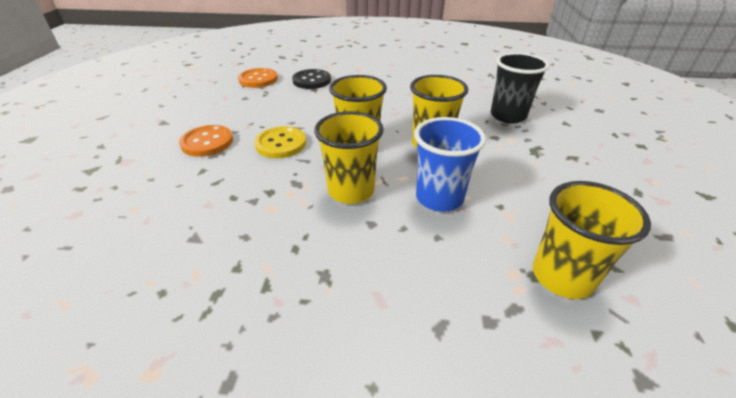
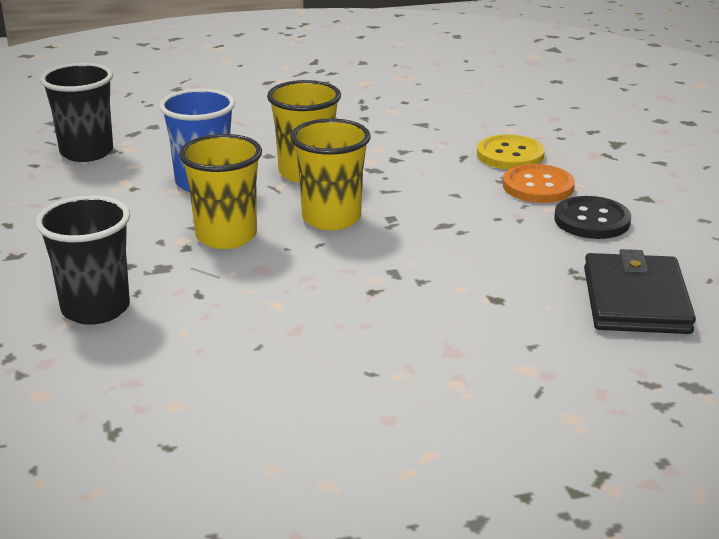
camera: 160 degrees right, 10 degrees down
orange button [238,68,278,88] -> black wallet [584,249,696,334]
yellow button [254,126,306,158] -> yellow button moved to [477,134,545,170]
black button [292,69,331,89] -> black button moved to [554,196,631,239]
yellow cup [533,181,651,299] -> black cup [40,63,113,162]

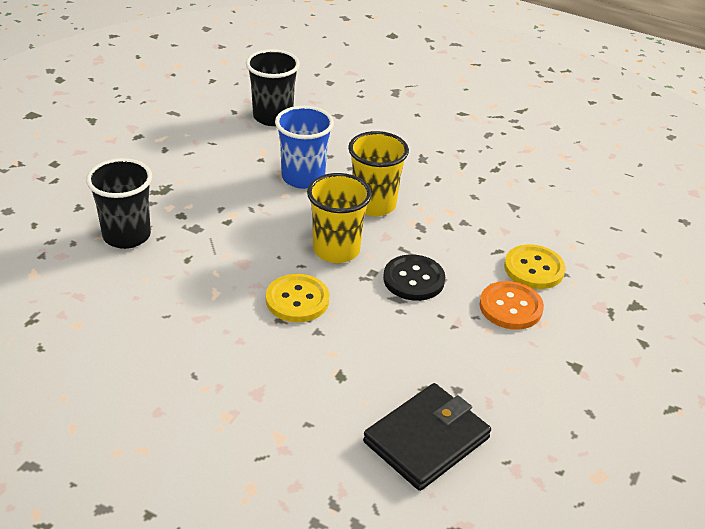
camera: 40 degrees right, 10 degrees up
yellow cup [179,134,262,249] -> none
black button [554,196,631,239] -> black button moved to [383,254,445,301]
none -> yellow button [266,274,329,322]

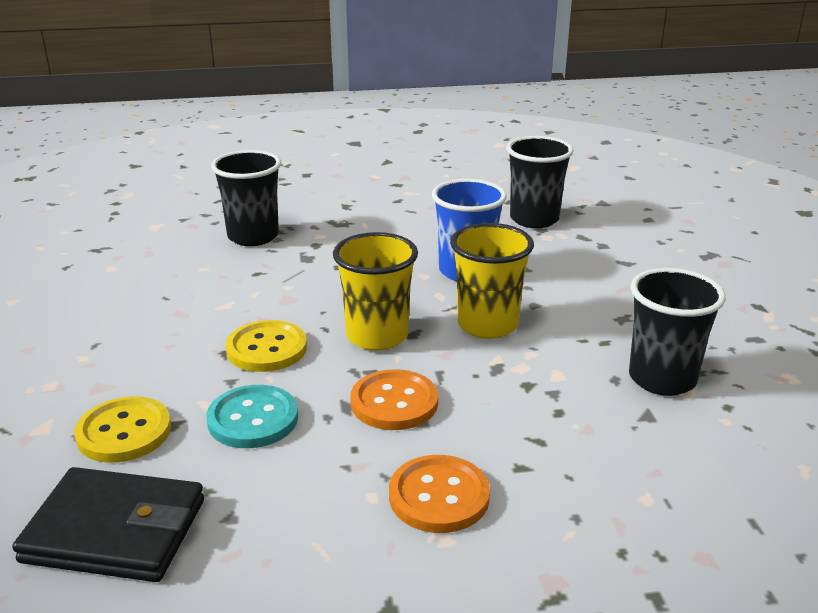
camera: 55 degrees right, 10 degrees down
black button [383,254,445,301] -> orange button [350,369,438,430]
yellow button [504,245,566,289] -> yellow button moved to [74,396,171,463]
none -> turquoise button [206,385,298,448]
none -> black cup [629,268,726,396]

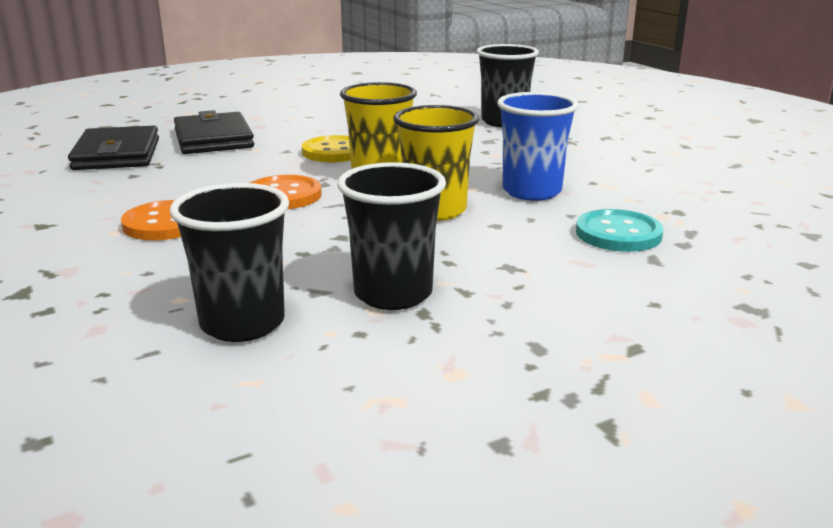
camera: 70 degrees right, 5 degrees down
yellow button [74,396,171,463] -> black wallet [174,110,254,154]
turquoise button [206,385,298,448] -> turquoise button moved to [576,209,664,252]
black cup [506,136,574,228] -> black cup moved to [170,183,289,342]

